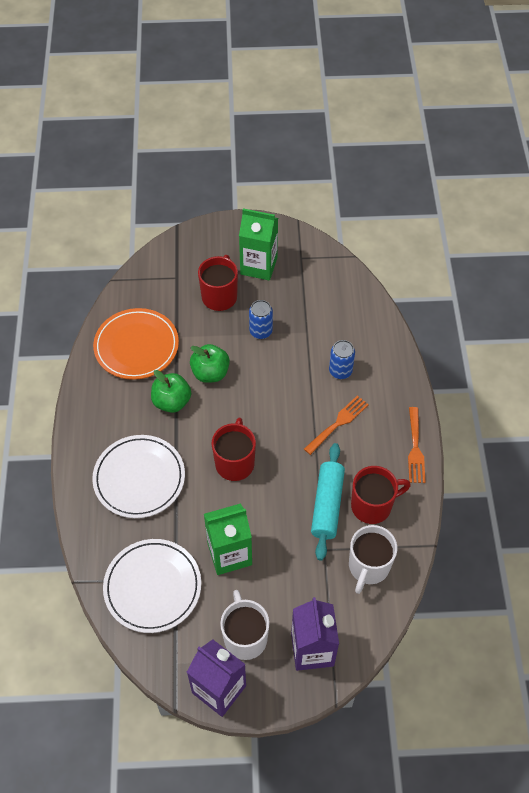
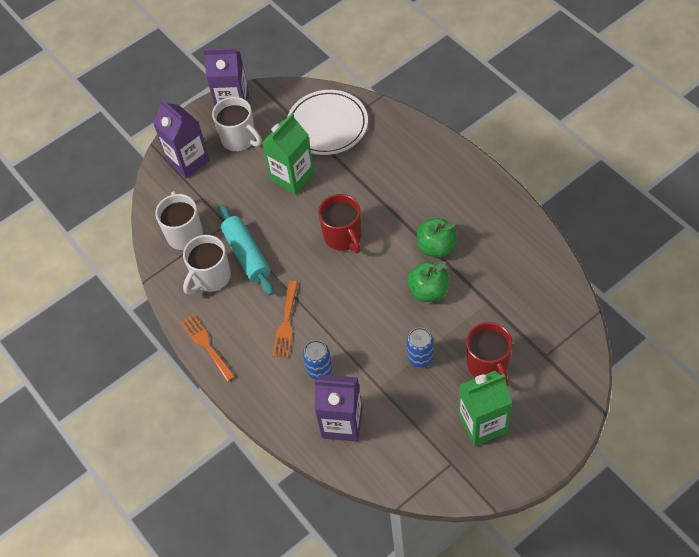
camera: 150 degrees right, 0 degrees up
white plate [92,435,185,518] -> none
orange plate [93,308,179,380] -> none
red mug [351,466,411,524] -> white mug [183,235,231,295]
none -> purple carton [315,374,362,442]

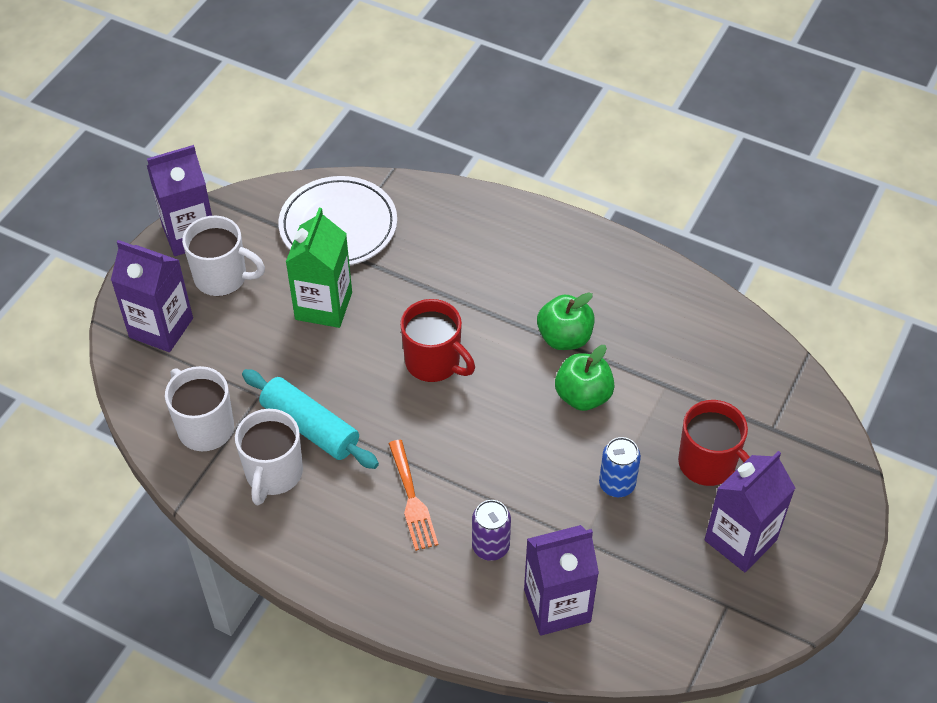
camera: 30 degrees left, 5 degrees down
orange fork [180,314,235,382] -> none
blue can [303,340,332,380] -> purple can [472,500,511,561]
green carton [459,371,512,446] -> purple carton [704,451,795,572]

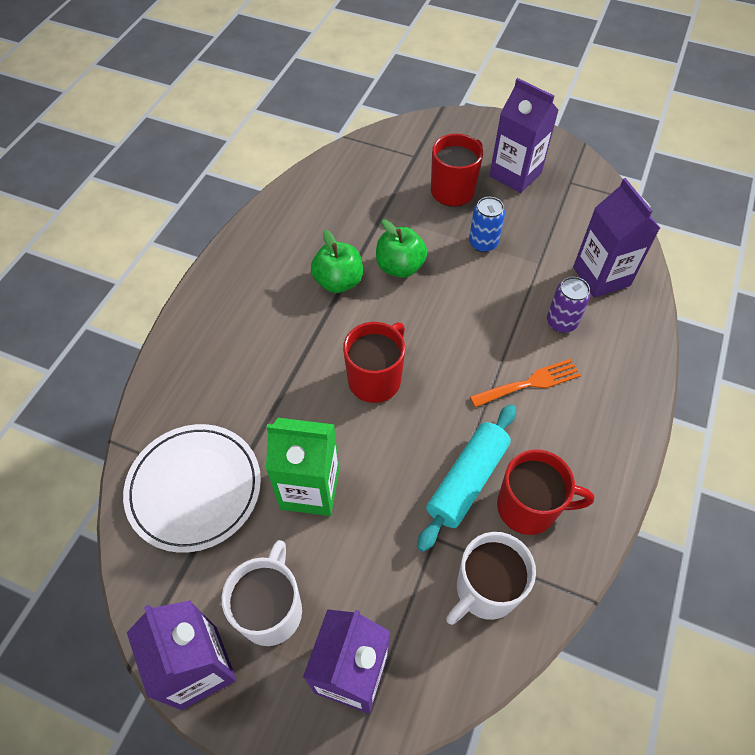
camera: 95 degrees left, 5 degrees up
white mug [235,409,303,505] -> red mug [497,449,594,535]

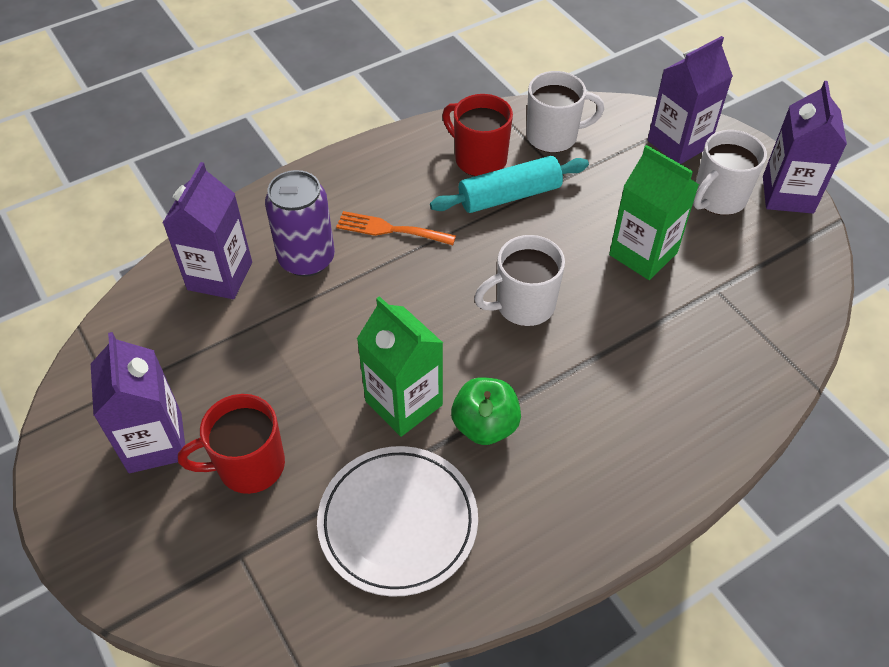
camera: 145 degrees left, 5 degrees down
white plate [123,424,261,553] -> white plate moved to [317,446,478,597]
red mug [343,322,405,403] -> white mug [474,235,565,326]
green apple [376,219,427,278] -> green carton [357,296,443,437]
blue can [469,197,505,252] -> none
purple can [547,277,590,333] -> purple can [265,170,335,277], size x1.59

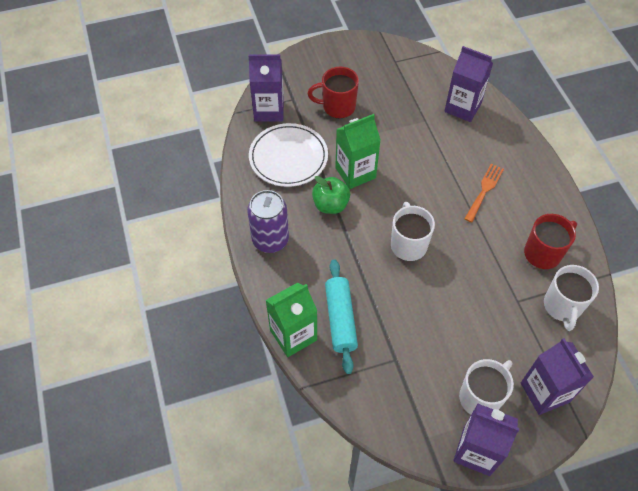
camera: 105 degrees right, 5 degrees up
purple carton [91,332,185,473] -> purple carton moved to [248,54,284,122]
red mug [178,394,285,494] -> red mug turned 90 degrees counterclockwise [308,67,359,118]
purple can [265,170,335,277] -> purple can moved to [247,190,289,253]
turquoise rolling pin [430,156,589,213] -> turquoise rolling pin moved to [325,259,358,374]
green carton [609,145,699,280] -> green carton moved to [265,283,317,357]
white mug [693,130,767,215] -> white mug turned 75 degrees clockwise [459,359,514,415]

